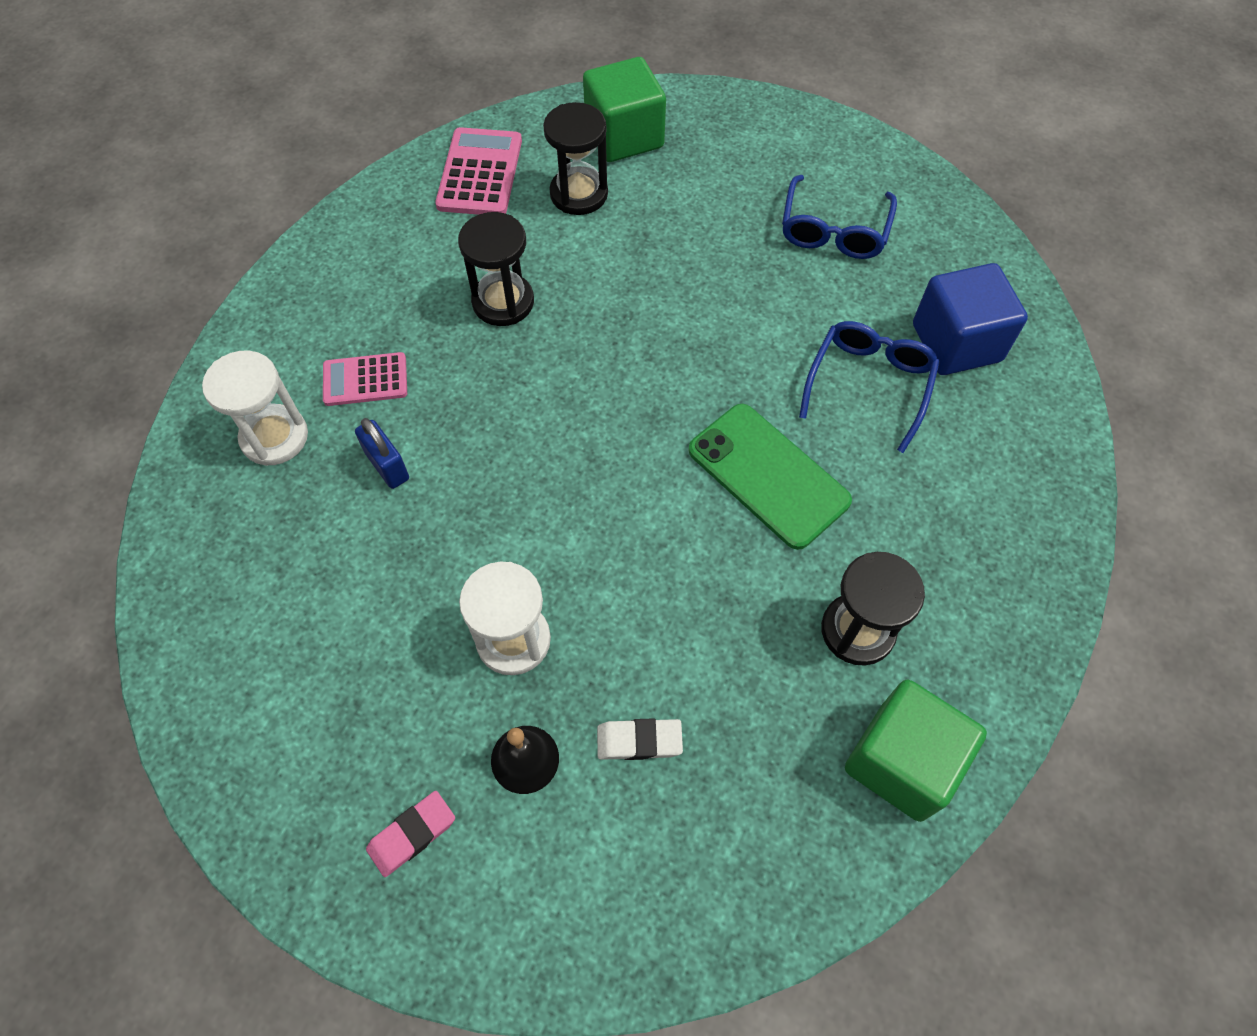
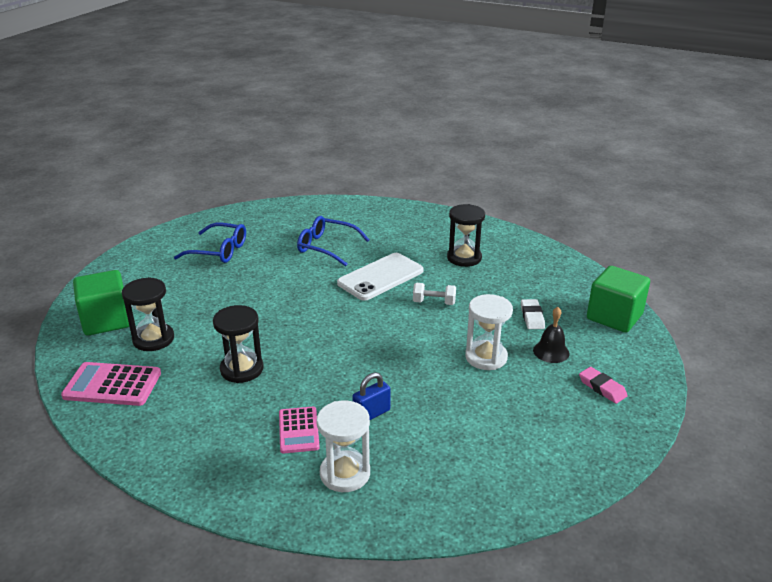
camera: 90 degrees left, 30 degrees down
green phone [689,404,852,550] -> white phone [337,253,424,301]
green cube [845,680,987,822] -> green cube moved to [587,266,650,333]
blue cube [913,263,1028,375] -> none
none -> white dumbbell [413,283,456,305]

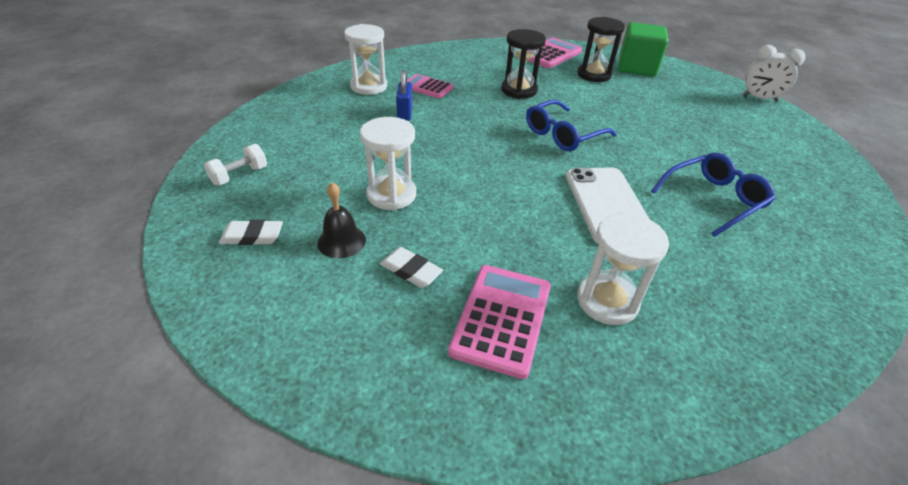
camera: 125 degrees right, 10 degrees up
blue glasses [174,223,246,263] -> blue glasses moved to [526,100,617,151]
white dumbbell [413,283,456,305] -> white dumbbell moved to [204,144,267,185]
black hourglass [447,204,485,267] -> white hourglass [577,213,669,325]
pink eraser [579,367,628,404] -> white eraser [219,220,283,245]
green cube [587,266,650,333] -> none
none -> pink calculator [448,265,551,379]
none -> white clock [742,45,805,102]

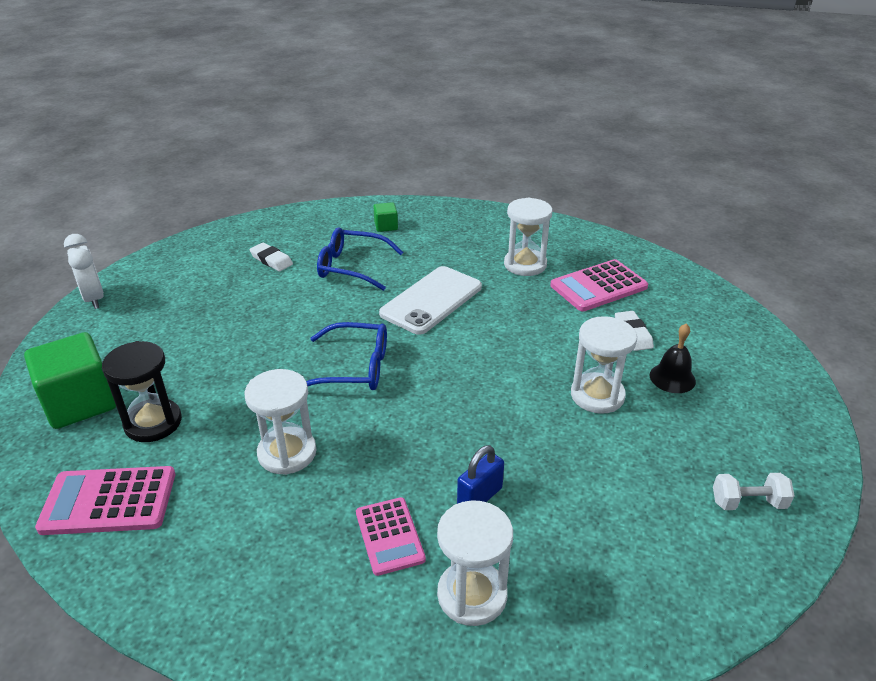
camera: 135 degrees left, 5 degrees down
white eraser [219,220,283,245] -> white eraser moved to [249,242,293,271]
black hourglass [501,29,546,99] -> white hourglass [244,369,317,475]
none -> green cube [373,202,398,232]

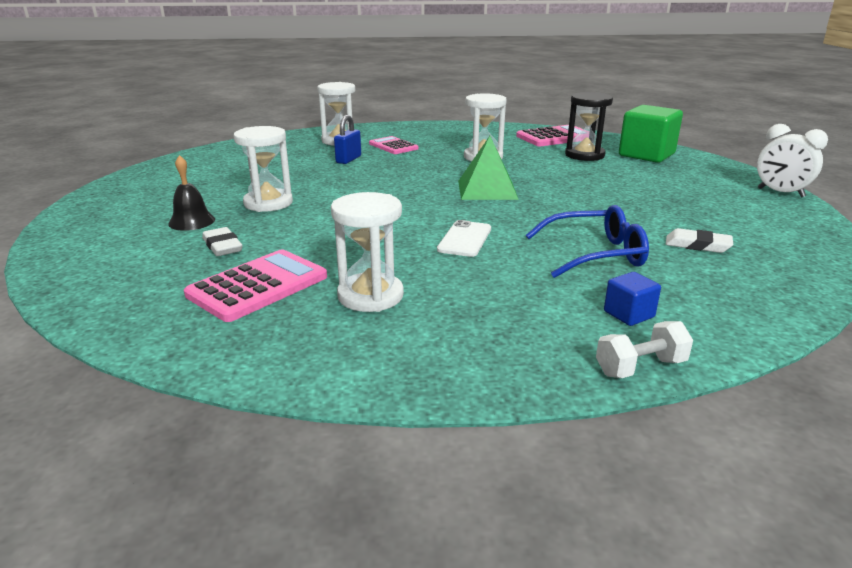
camera: 160 degrees right, 10 degrees down
blue glasses [306,322,387,390] -> green pyramid [458,136,519,200]
green cube [373,202,398,232] -> blue cube [604,272,661,326]
white phone [379,266,482,335] -> white phone [437,220,491,257], size x0.59
white dumbbell [713,473,795,510] -> white dumbbell moved to [596,321,693,378]

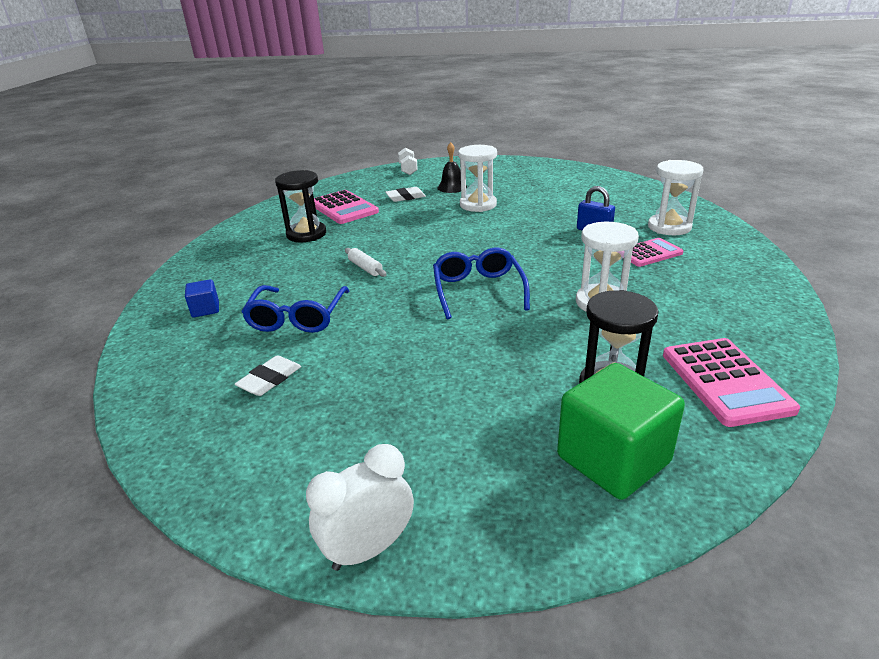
camera: 105 degrees right, 5 degrees up
white hourglass [331,192,404,312] -> black hourglass [275,170,326,242]
white phone [437,220,491,257] -> white rolling pin [345,248,387,277]
green pyramid [458,136,519,200] -> blue glasses [433,248,530,319]
white dumbbell [596,321,693,378] -> white dumbbell moved to [398,148,418,175]

